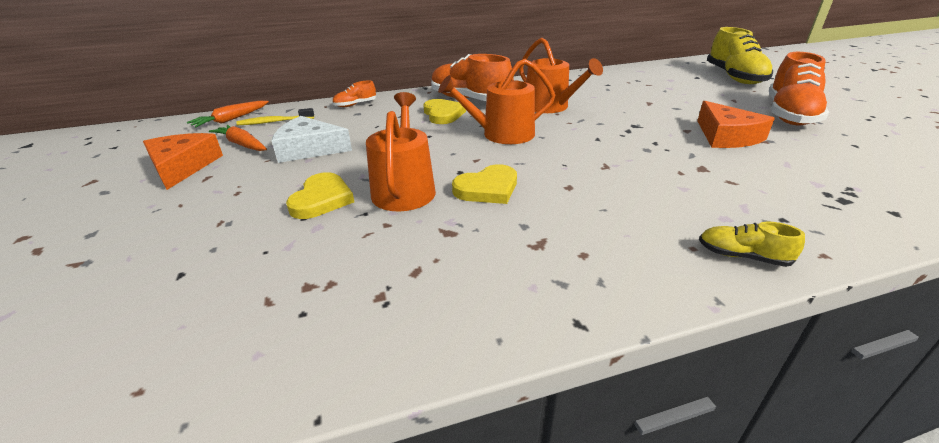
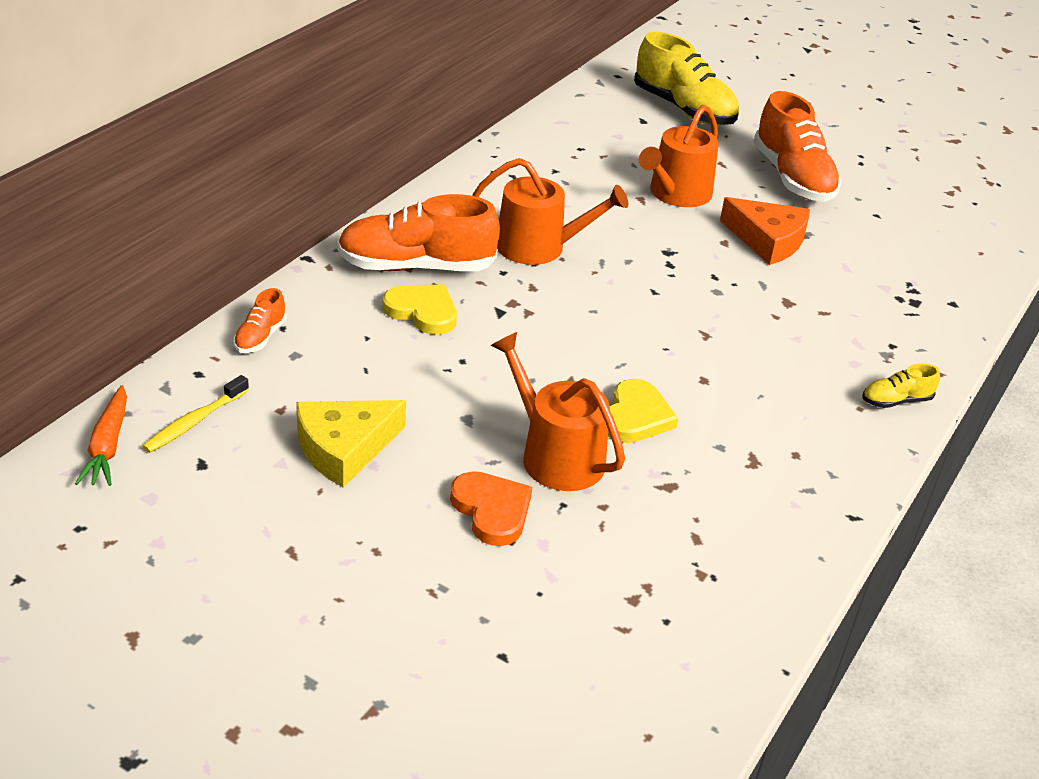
camera: 45 degrees left, 5 degrees up
orange cheese [143,133,223,190] -> none
orange carrot [209,125,267,151] -> none
white cheese [272,116,352,163] -> yellow cheese [296,400,406,488]
yellow heart [286,172,354,219] -> orange heart [450,471,532,546]
orange watering can [438,59,555,144] -> orange watering can moved to [639,105,719,207]

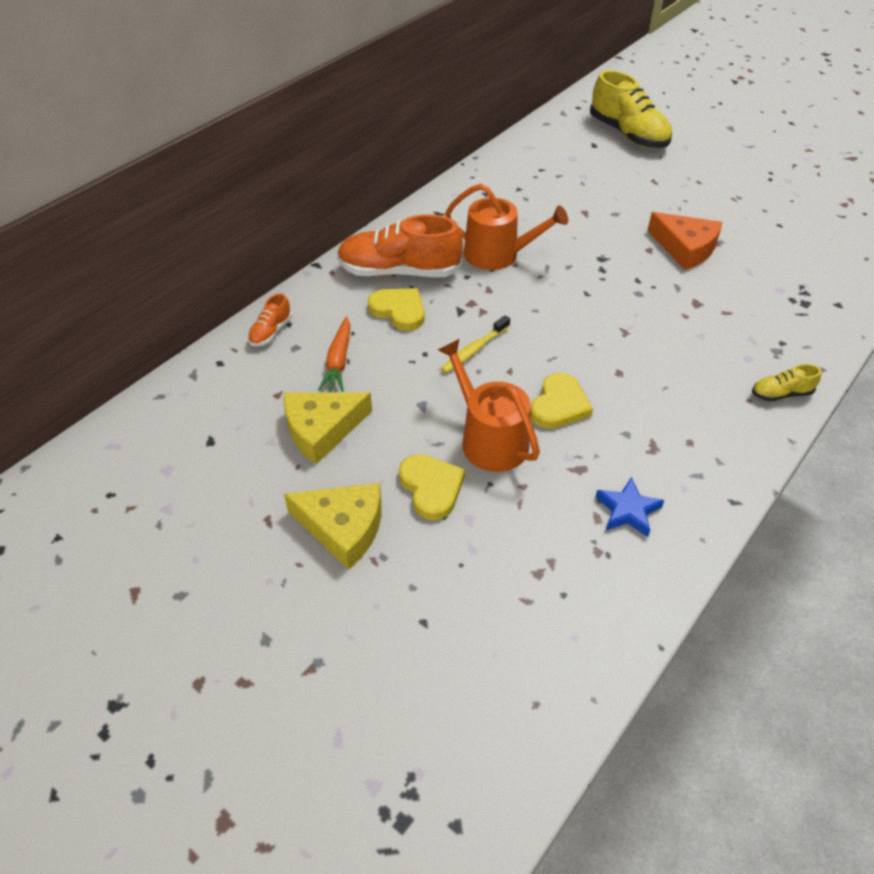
camera: 10 degrees right, 10 degrees up
orange carrot [75,385,127,486] -> orange carrot moved to [318,316,350,392]
yellow toothbrush [142,375,249,453] -> yellow toothbrush moved to [440,315,510,373]
orange heart [450,471,532,546] -> yellow heart [399,454,465,520]
orange watering can [639,105,719,207] -> none
orange shoe [754,91,842,202] -> none
none -> yellow cheese [284,483,382,569]
none -> blue star [596,477,664,537]

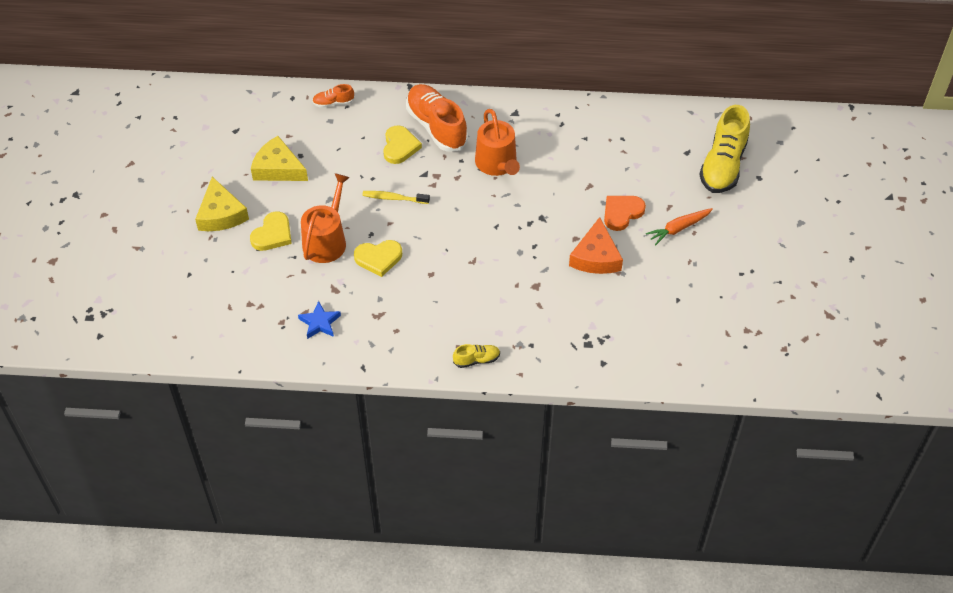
camera: 55 degrees right, 5 degrees up
orange carrot [318,316,350,392] -> orange carrot moved to [646,208,713,245]
yellow shoe [752,364,821,401] -> yellow shoe turned 120 degrees clockwise [453,344,500,368]
none -> orange heart [604,196,646,231]

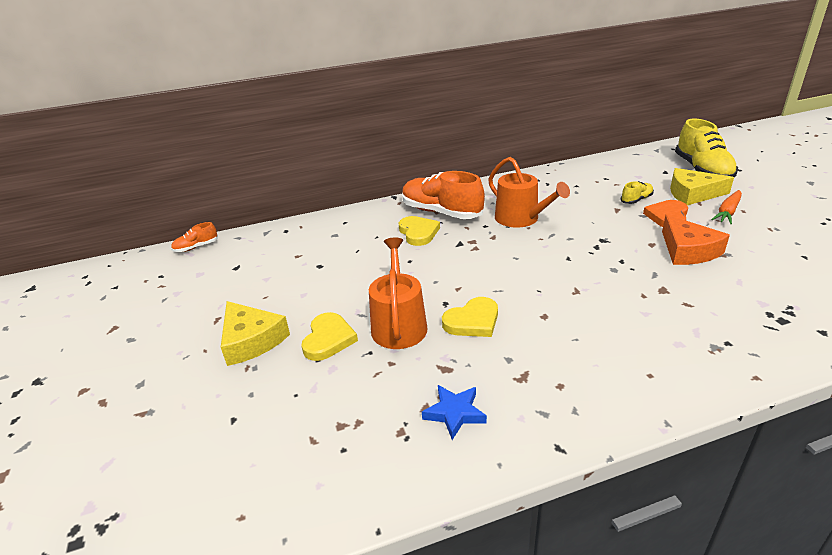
camera: 20 degrees left, 20 degrees down
yellow cheese [251,136,308,181] -> yellow cheese moved to [670,168,734,205]
orange shoe [312,84,355,108] -> orange shoe moved to [171,222,218,252]
yellow toothbrush [362,191,430,204] -> none
yellow shoe [453,344,500,368] -> yellow shoe moved to [621,181,654,204]

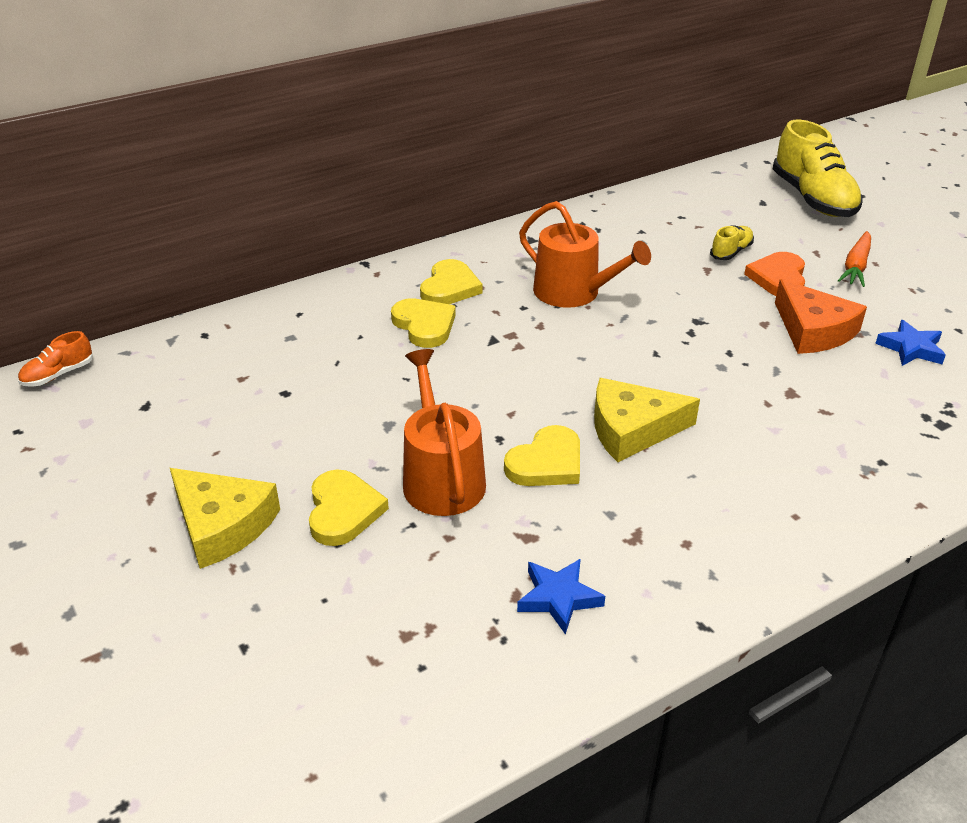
camera: 15 degrees left, 5 degrees up
orange shoe [402,171,485,219] -> yellow heart [420,259,483,304]
yellow cheese [670,168,734,205] -> yellow cheese moved to [594,378,700,462]
none -> blue star [875,320,946,366]

